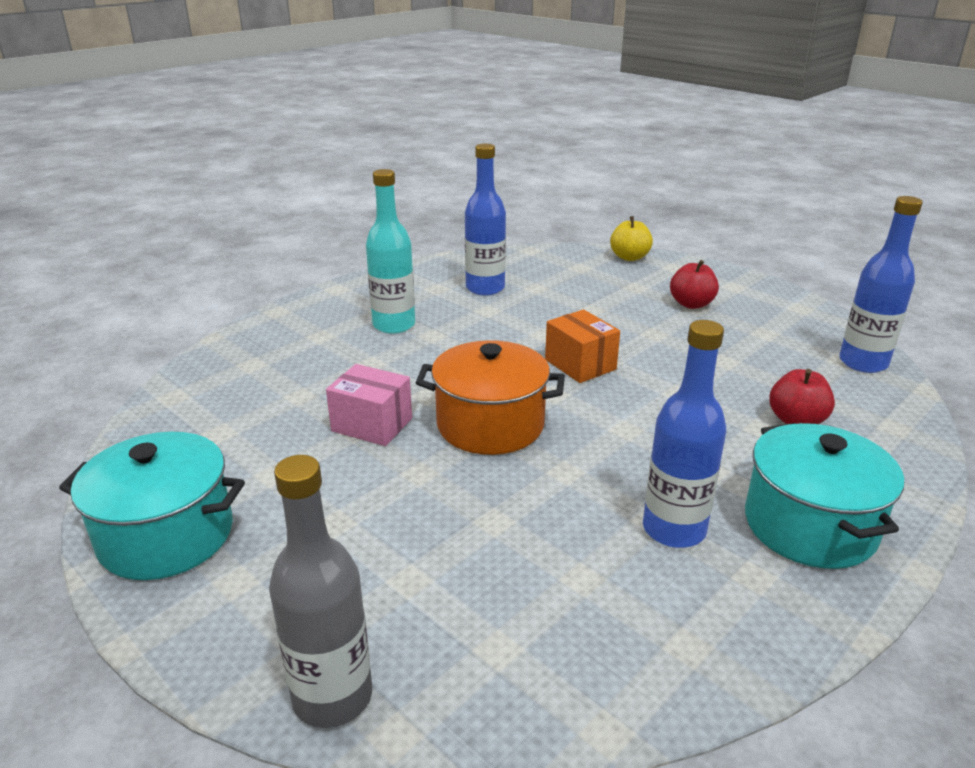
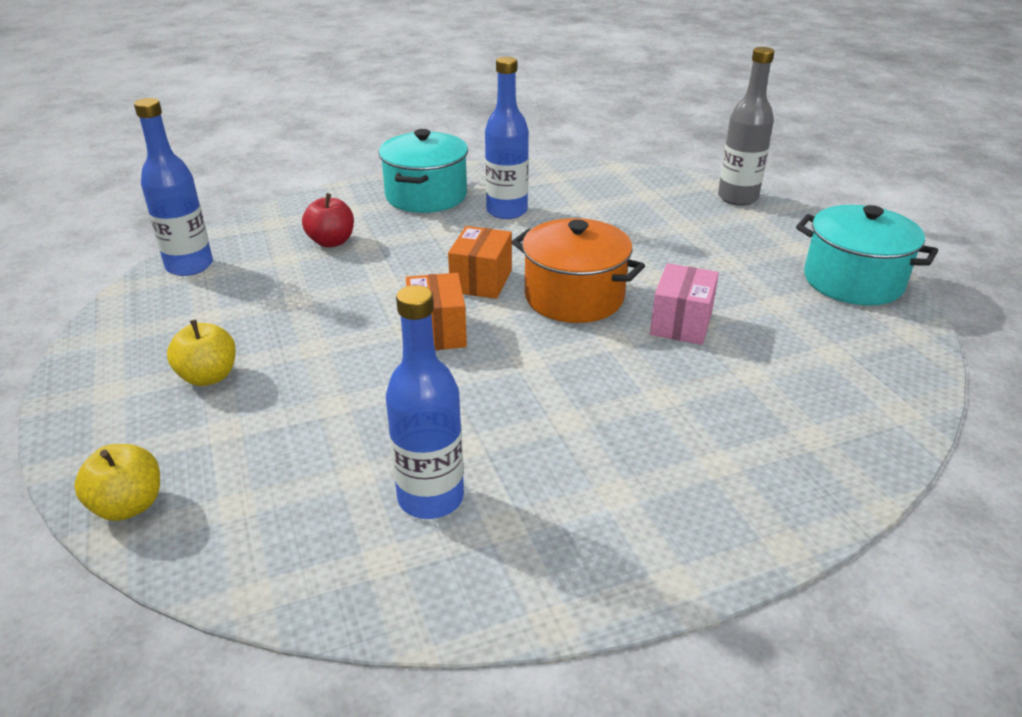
camera: 155 degrees left, 5 degrees up
pink box [326,364,412,446] -> pink box turned 60 degrees clockwise [650,263,719,345]
turquoise bottle [366,169,415,334] -> none
red apple [670,260,719,309] -> yellow apple [167,319,236,386]
none -> orange box [448,226,512,299]

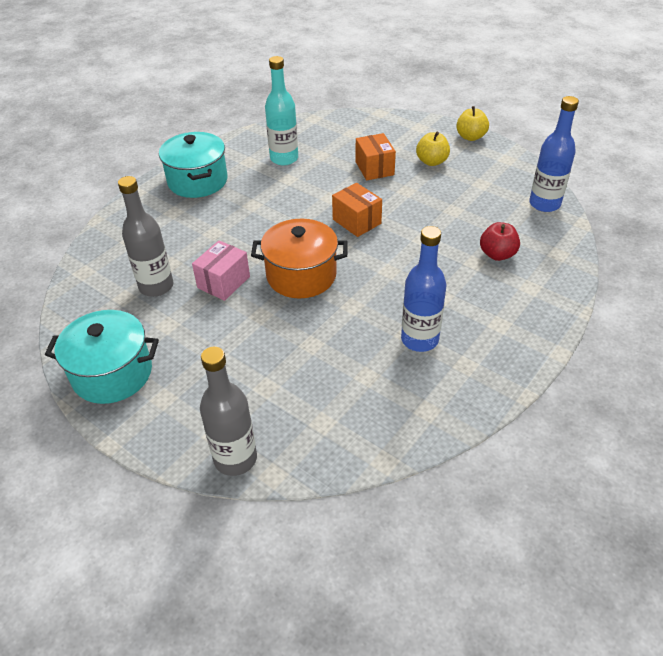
camera: 150 degrees right, 10 degrees up
yellow apple [74,444,160,521] -> yellow apple moved to [456,106,489,141]
turquoise pot [379,129,468,213] -> turquoise pot moved to [159,132,228,198]
blue bottle [386,285,464,519] -> turquoise bottle [265,56,298,166]
orange box [448,226,512,299] -> orange box moved to [356,133,396,180]
pink box [650,263,719,345] -> pink box turned 45 degrees clockwise [192,240,250,301]
none -> grey bottle [118,176,174,297]

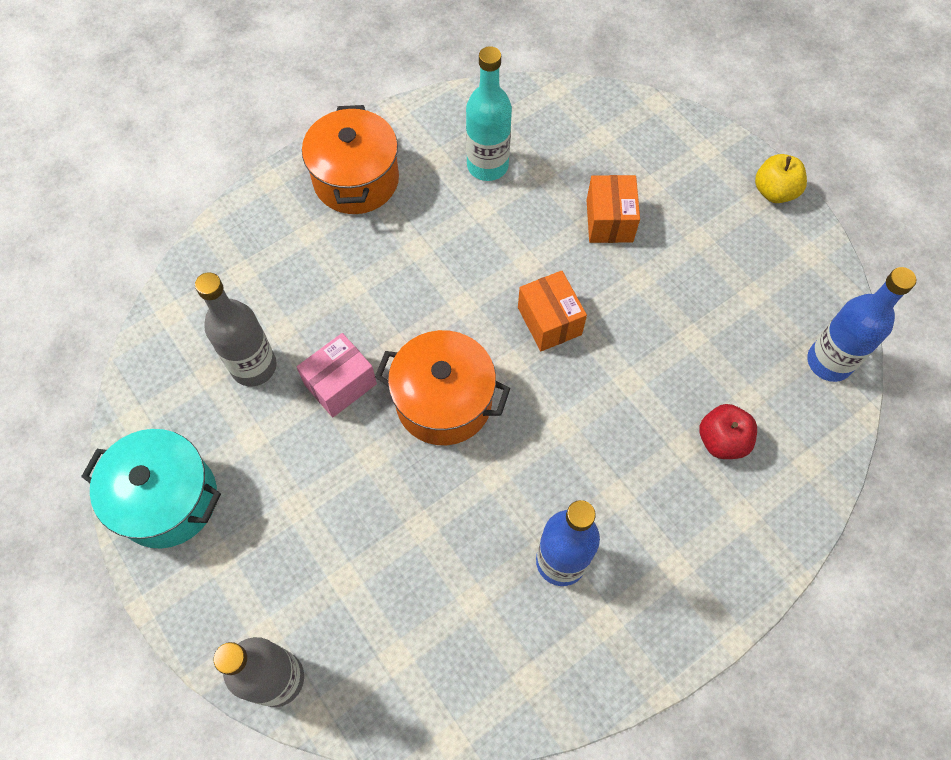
camera: 15 degrees right, 20 degrees up
turquoise pot [159,132,228,198] -> orange pot [302,105,399,214]
yellow apple [416,132,450,166] -> none

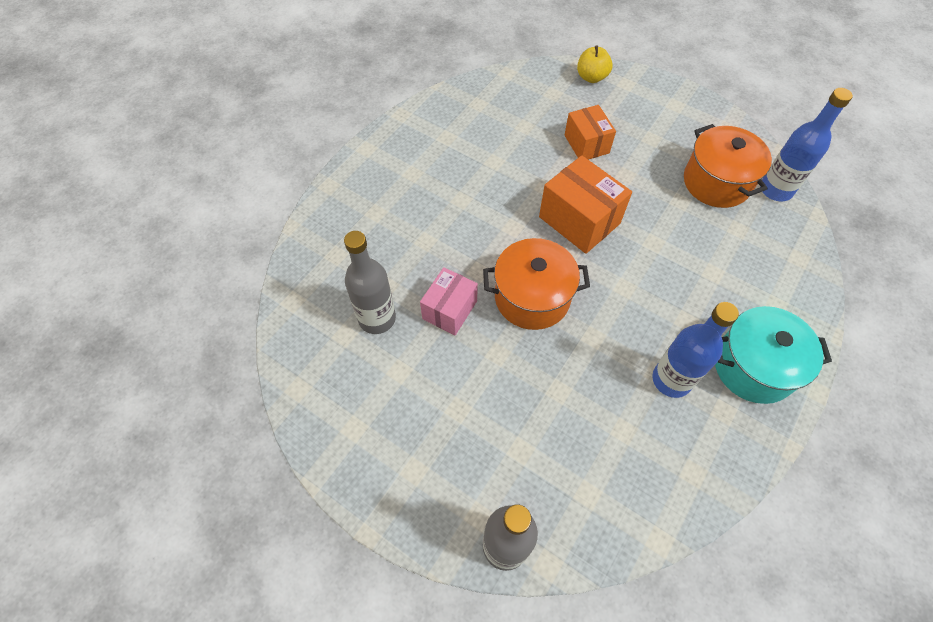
camera: 20 degrees left, 5 degrees down
turquoise pot [81,429,221,549] -> turquoise pot moved to [715,306,832,404]
orange pot [302,105,399,214] -> orange pot moved to [684,124,772,208]
turquoise bottle [466,46,512,181] -> none
orange box [518,271,587,351] -> orange box [539,155,632,254], size x1.52
red apple [699,404,757,459] -> none
yellow apple [755,154,807,203] -> yellow apple moved to [577,46,613,83]

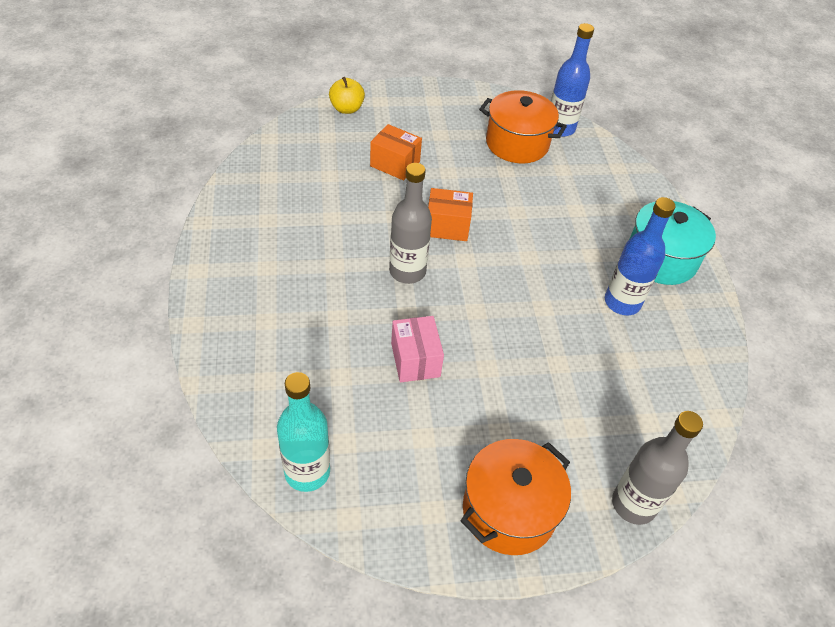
camera: 45 degrees left, 10 degrees down
grey bottle [344,231,396,334] -> grey bottle moved to [389,163,432,284]
orange pot [483,238,590,330] -> orange pot moved to [461,439,571,555]
orange box [539,155,632,254] -> orange box [428,188,473,241], size x0.66
none -> turquoise bottle [277,372,330,492]

